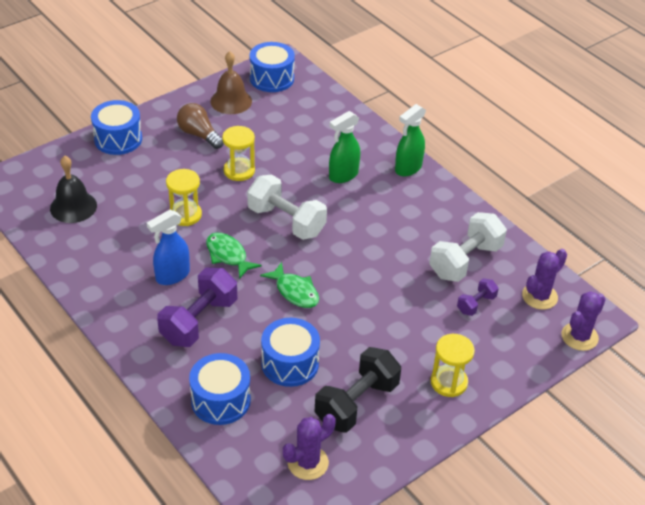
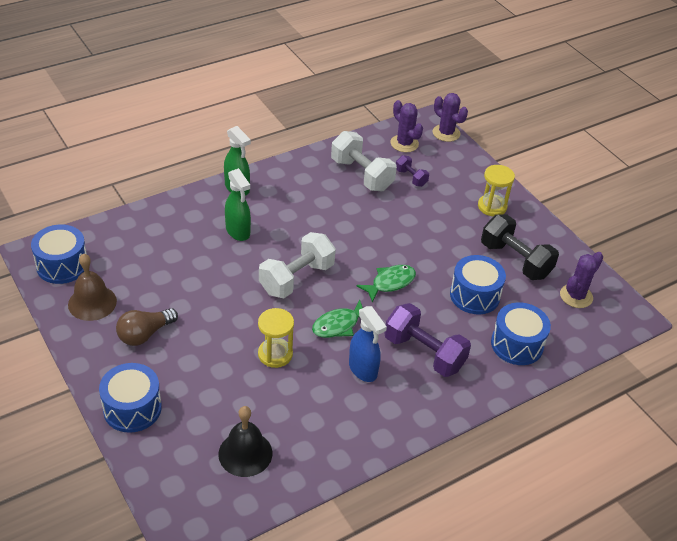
camera: 85 degrees left, 0 degrees up
yellow hourglass [222,126,255,181] -> none
purple cactus [283,414,336,480] -> purple cactus turned 75 degrees clockwise [560,252,603,308]

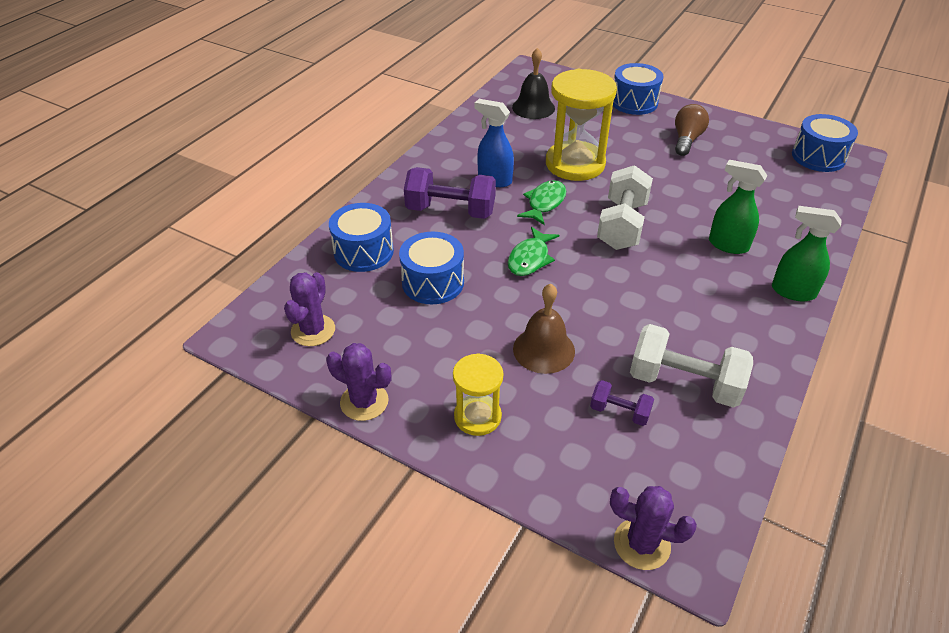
camera: 155 degrees right, 0 degrees up
brown bell [68,253,117,321] -> brown bell moved to [513,284,575,374]
yellow hourglass [258,308,294,368] -> yellow hourglass [546,69,617,181], size x1.78
purple cactus [391,100,423,152] -> purple cactus moved to [326,343,392,421]
black dumbbell [481,214,559,280] -> none

